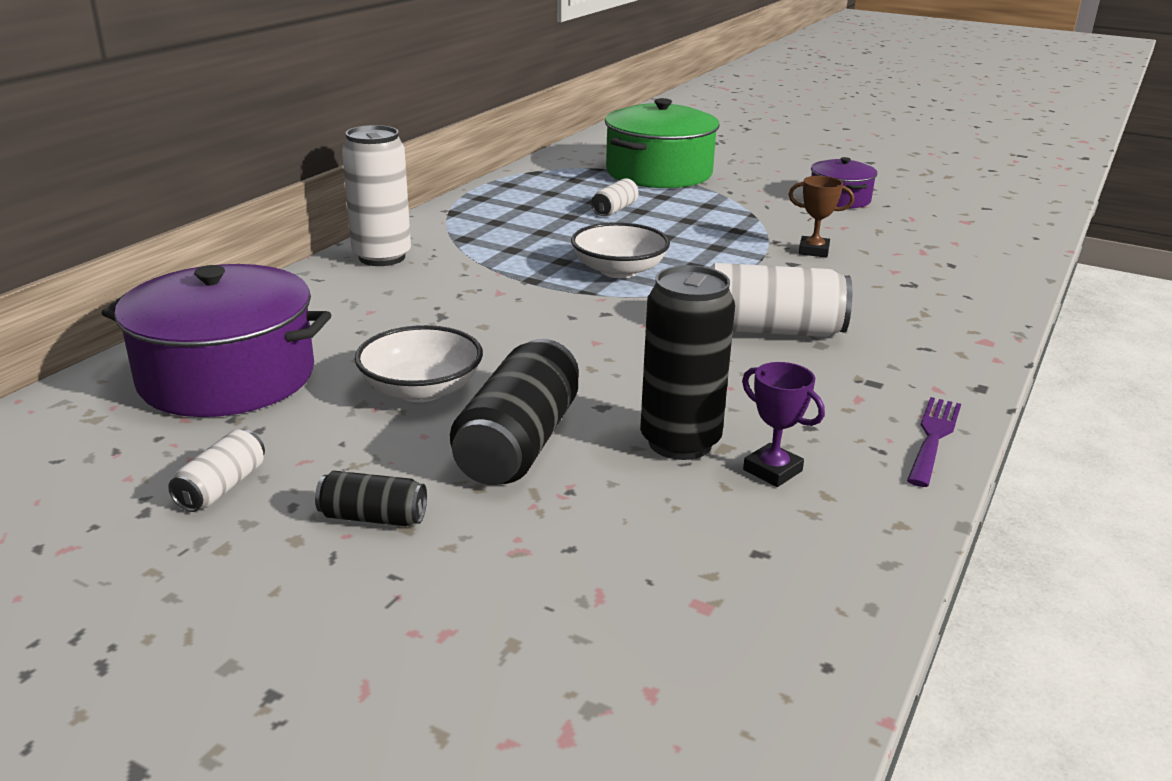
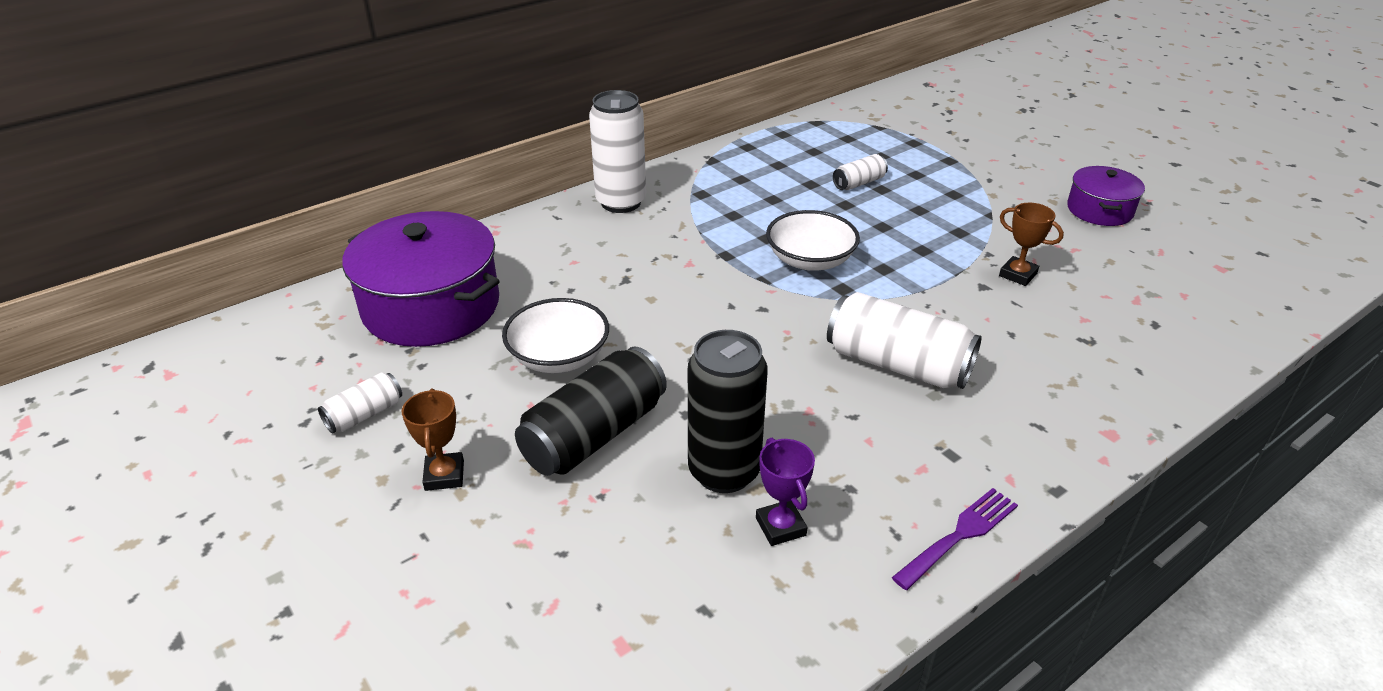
camera: 25 degrees right, 10 degrees up
black can [315,471,427,526] -> brown trophy [402,388,464,491]
green pot [605,98,720,188] -> none

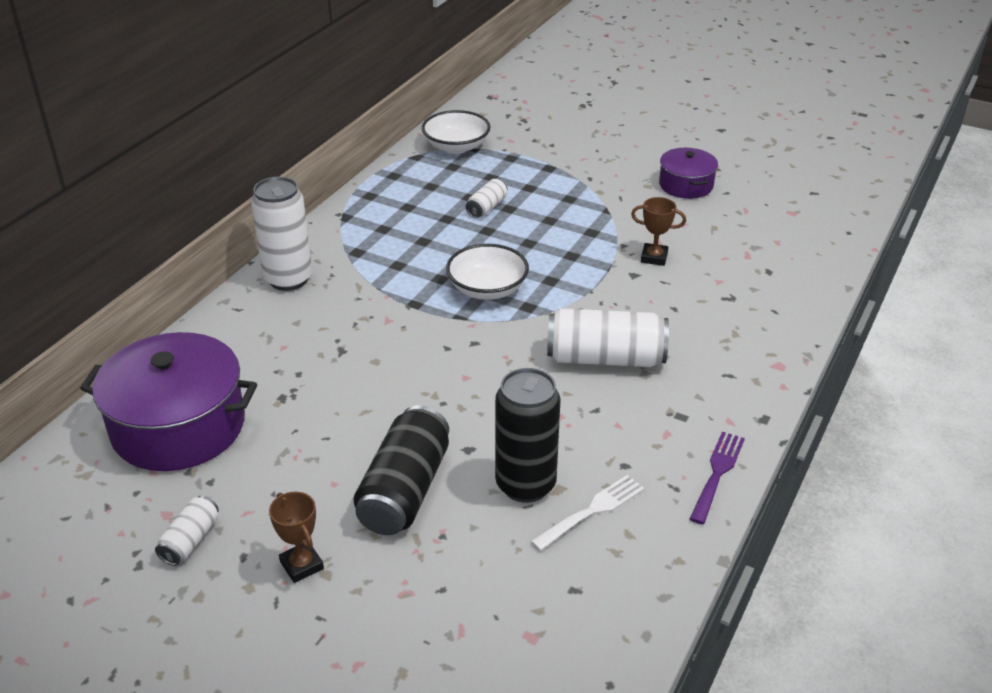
camera: 25 degrees left, 0 degrees up
white bowl [502,298,609,373] -> white bowl moved to [422,110,490,154]
purple trophy [756,438,815,546] -> white fork [531,475,645,551]

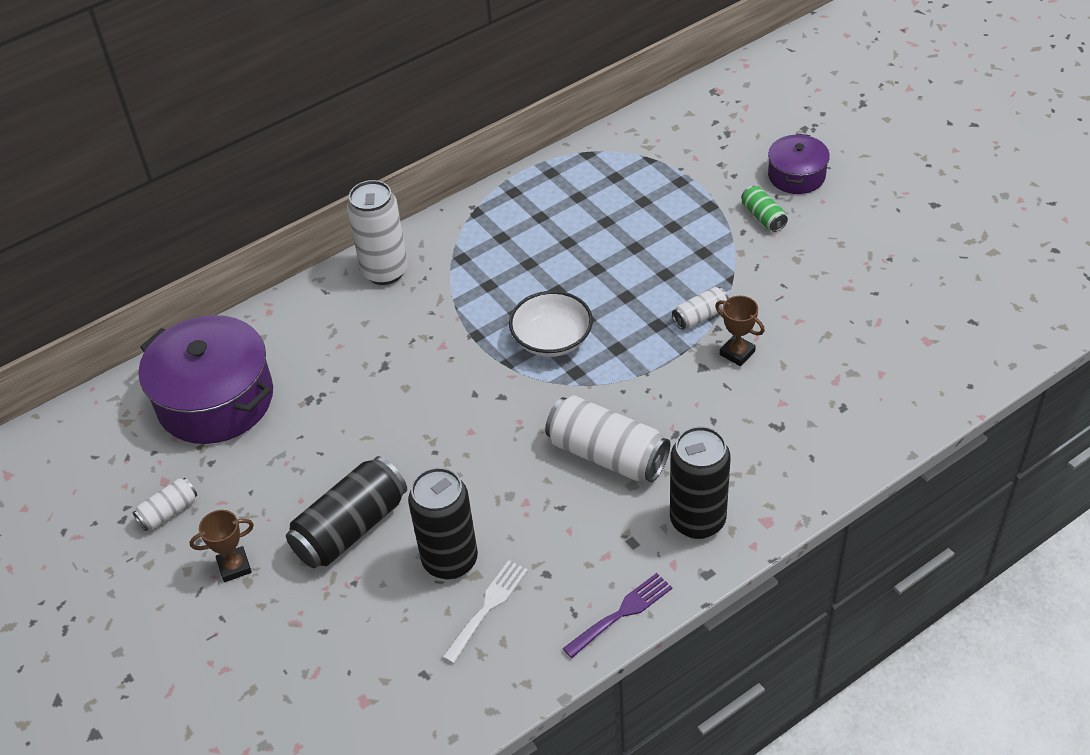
camera: 30 degrees right, 10 degrees up
brown trophy [269,492,324,583] -> brown trophy turned 75 degrees clockwise [190,510,254,582]
white bowl [422,110,490,154] -> none
white can [465,179,508,218] -> white can moved to [672,287,729,330]
white fork [531,475,645,551] -> white fork turned 45 degrees counterclockwise [442,560,528,664]
purple pot [659,148,718,199] -> purple pot moved to [768,134,830,194]
none -> black can [670,426,731,539]
none -> green can [741,186,788,232]

